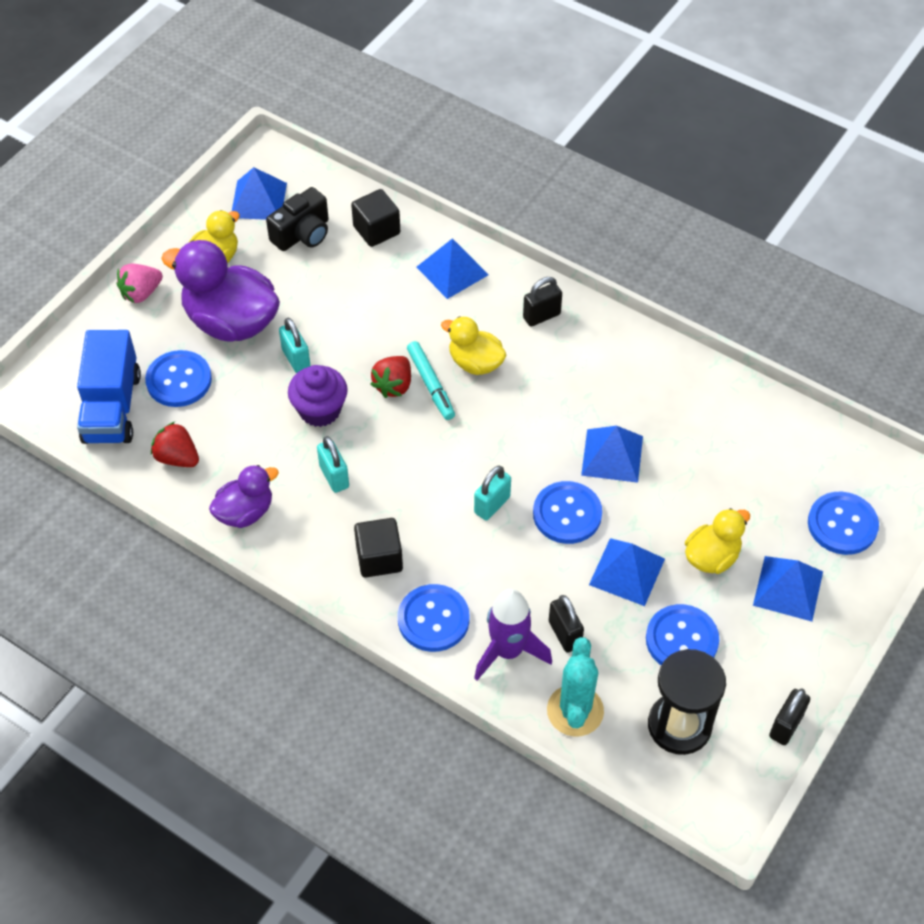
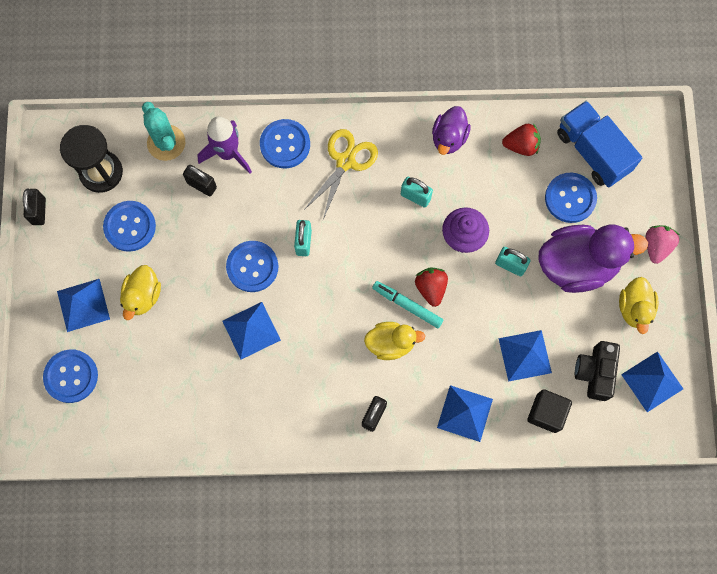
camera: 145 degrees right, 20 degrees up
black cube [354,518,403,578] -> yellow scissors [304,129,378,220]
blue pyramid [589,538,665,606] -> blue pyramid moved to [498,330,552,382]

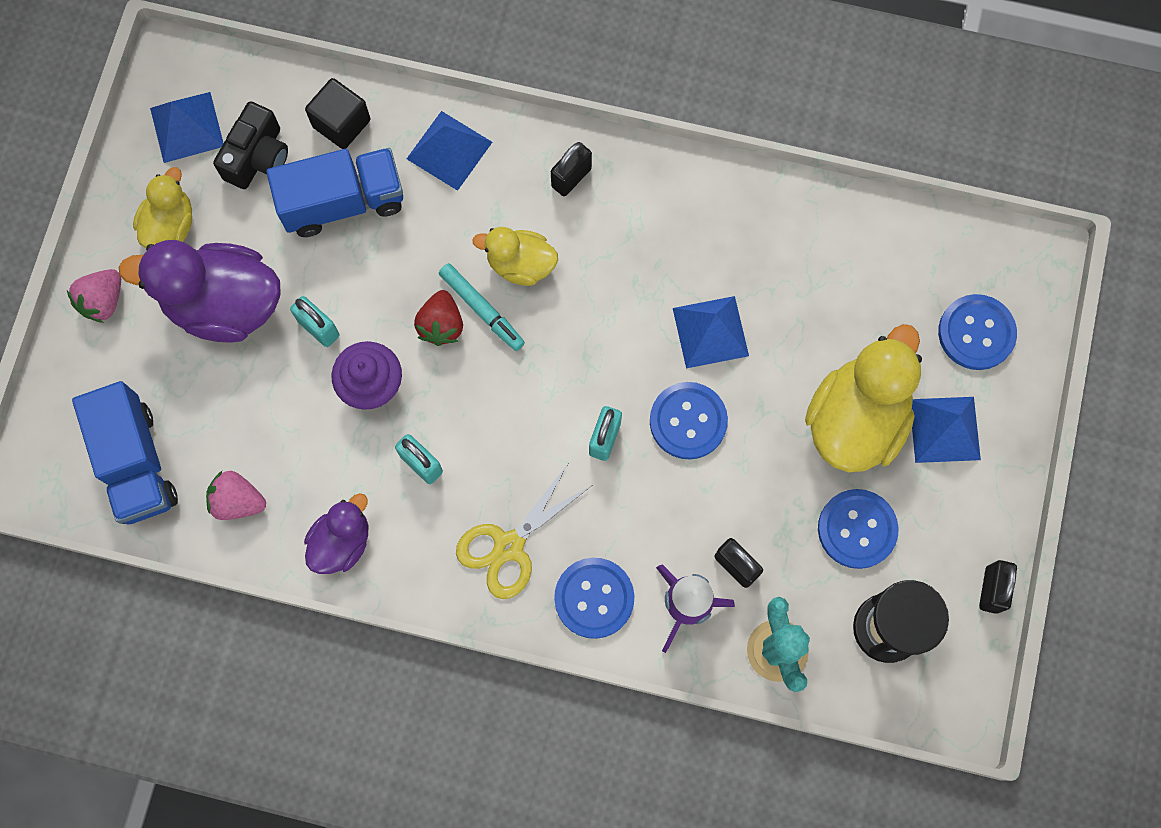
camera: 165 degrees left, 0 degrees up
yellow duck [120,265,161,320] -> yellow duck [805,324,922,472], size x1.77
blue pyramid [498,330,552,382] -> blue truck [266,148,403,237]
red strawberry [502,123,541,156] -> pink strawberry [206,471,266,520]
blue button [545,173,597,223] -> none

